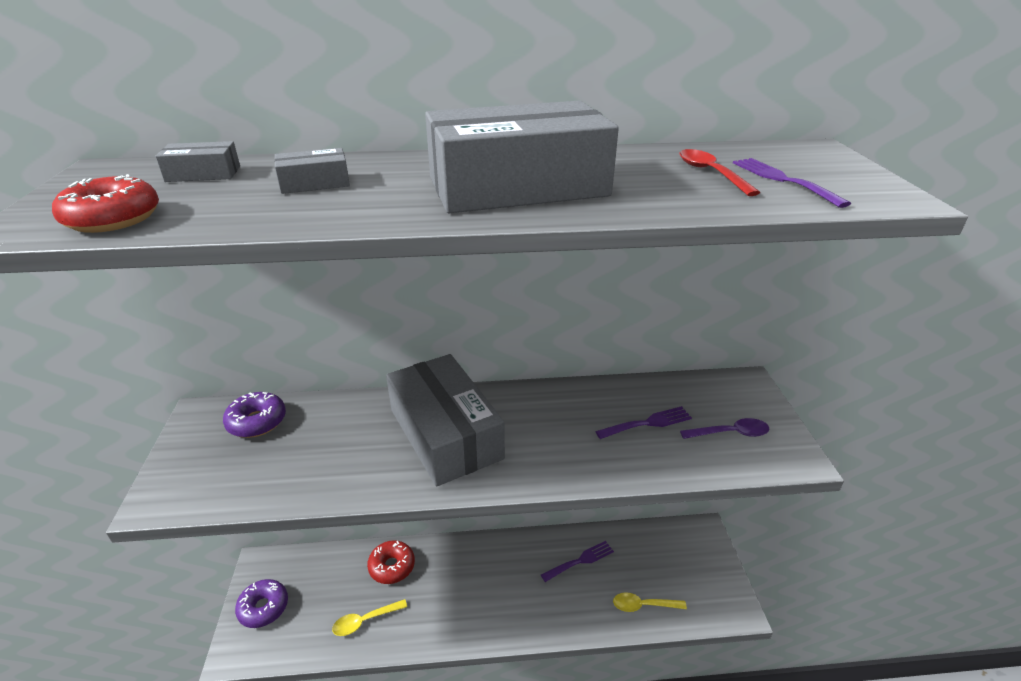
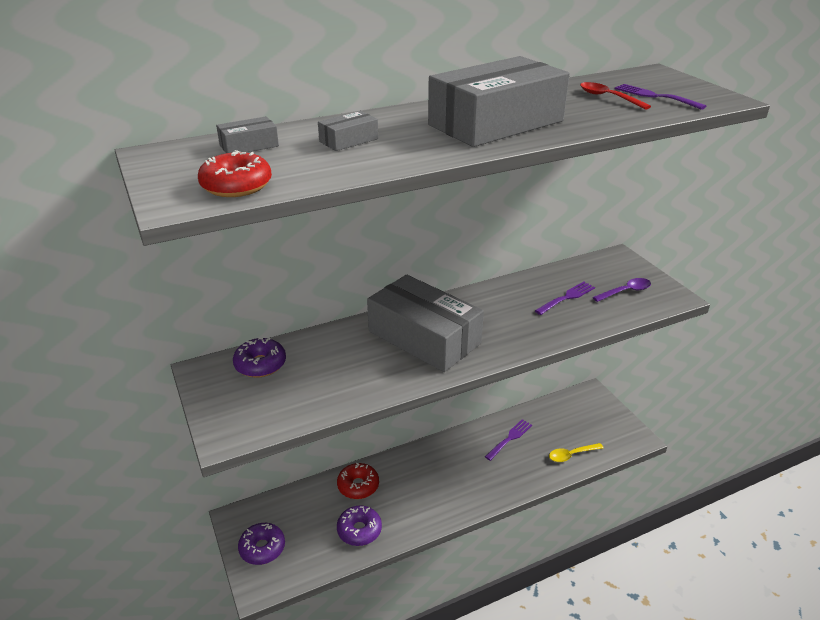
camera: 20 degrees left, 0 degrees up
yellow spoon [332,599,407,636] -> purple donut [337,506,382,546]

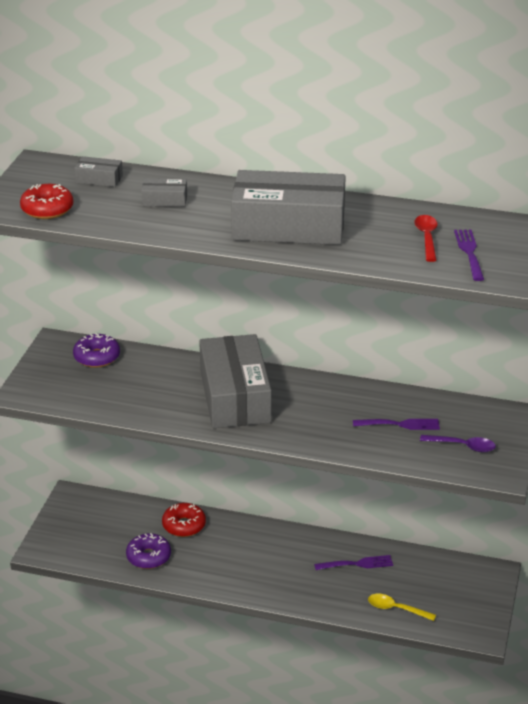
camera: 40 degrees right, 0 degrees up
purple donut [238,523,285,565] -> none

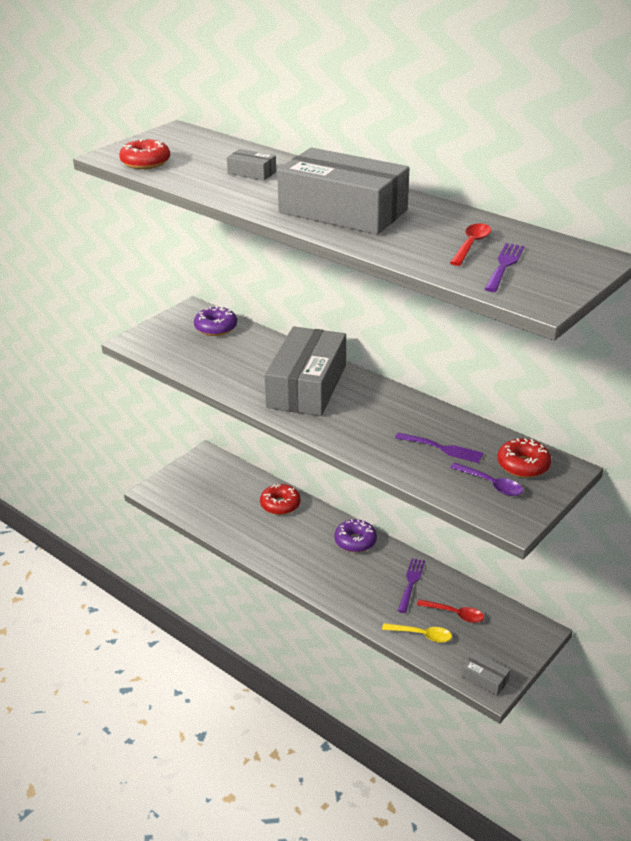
camera: 25 degrees right, 0 degrees up
grey box [74,156,123,187] -> grey box moved to [462,652,510,696]
purple donut [126,533,171,569] -> purple donut moved to [334,519,377,552]
purple fork [314,555,393,570] -> purple fork turned 90 degrees counterclockwise [398,558,425,613]
yellow spoon [368,594,436,621] -> yellow spoon turned 150 degrees clockwise [382,623,452,643]
none -> red spoon [417,599,484,623]
none -> red donut [497,438,551,478]

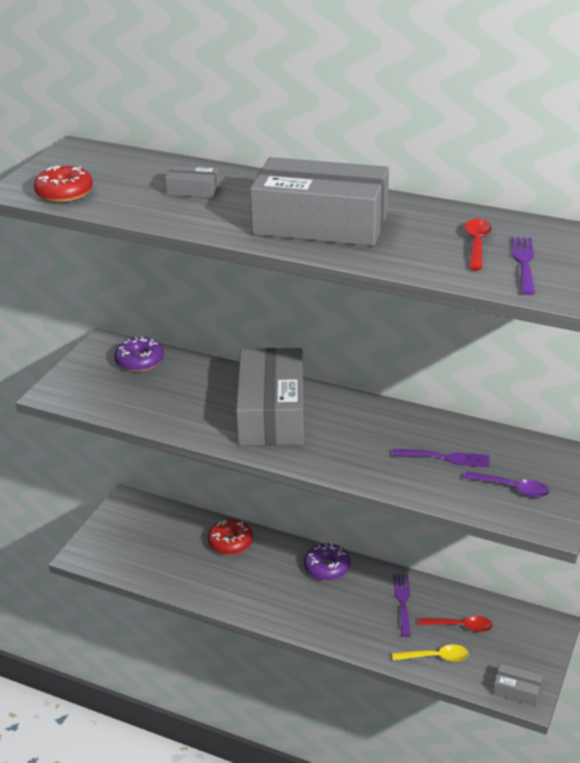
camera: 15 degrees left, 0 degrees up
red donut [497,438,551,478] -> none

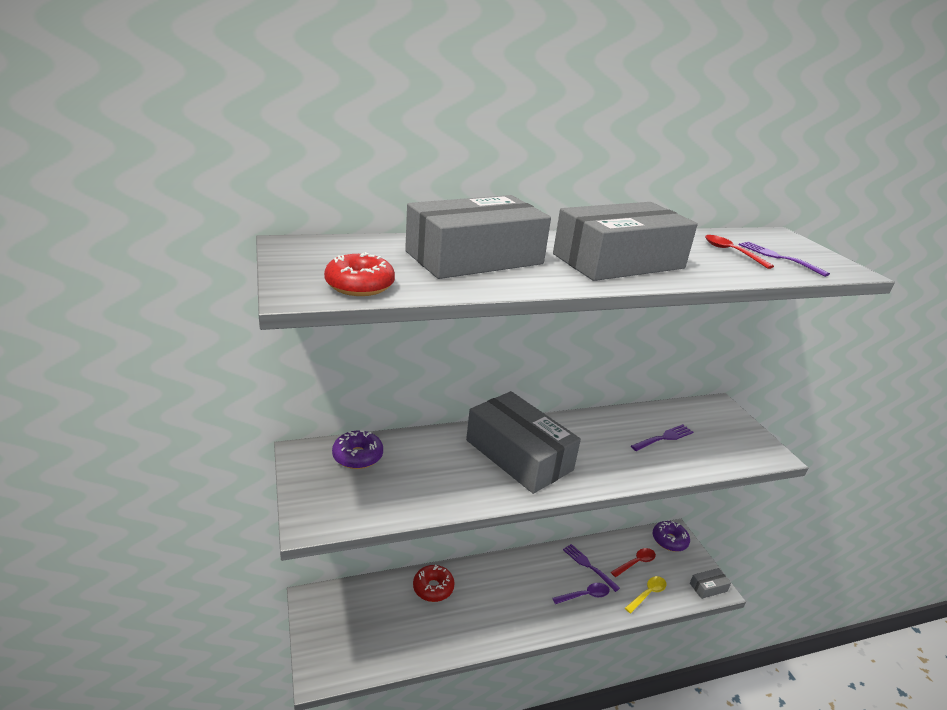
camera: 45 degrees left, 5 degrees down
grey box [165,165,220,198] -> grey box [405,195,551,279], size x2.45
purple donut [304,543,351,581] -> purple donut moved to [653,521,690,552]
purple spoon [464,471,550,498] -> purple spoon moved to [552,583,610,604]

